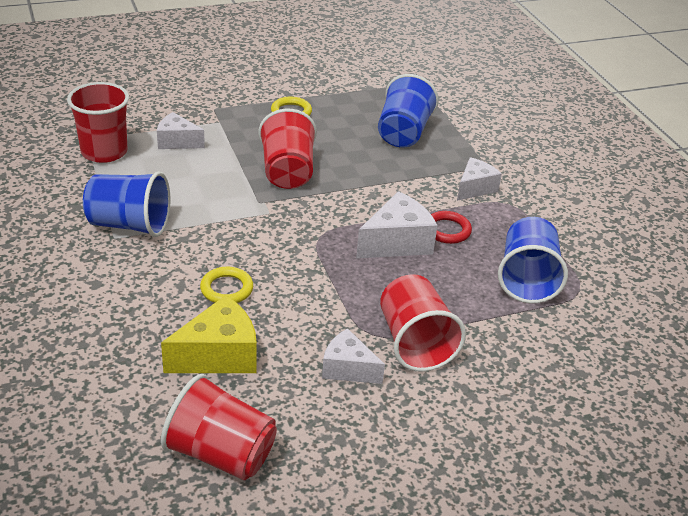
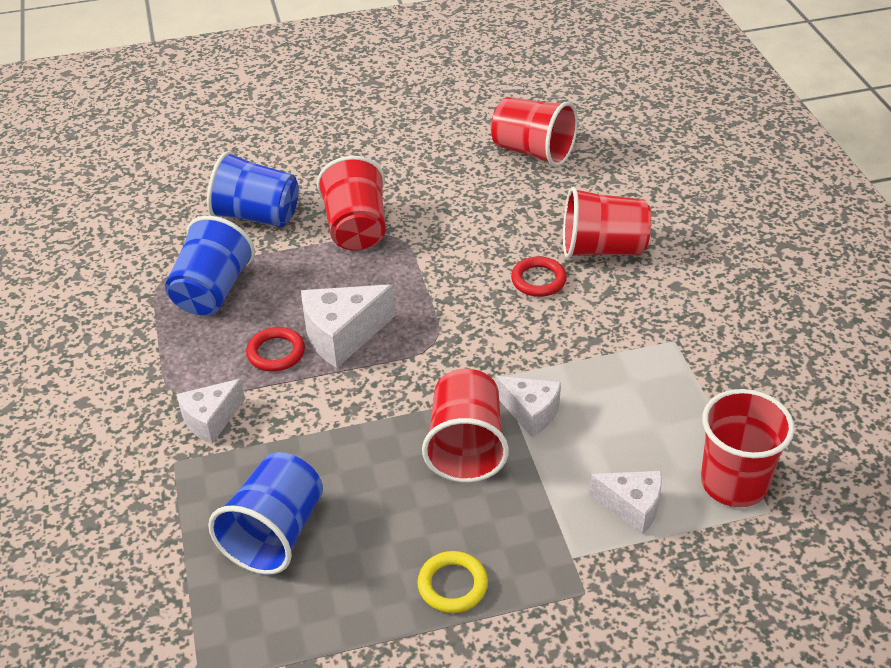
camera: 170 degrees left, 5 degrees up
blue cup [83,171,170,237] -> blue cup moved to [207,151,299,227]
yellow cheese [161,295,257,373] -> none
yellow ring [200,267,253,303] -> red ring [511,256,567,297]
white cheese [322,328,385,384] -> white cheese moved to [496,376,561,437]
none -> red cup [563,187,651,258]

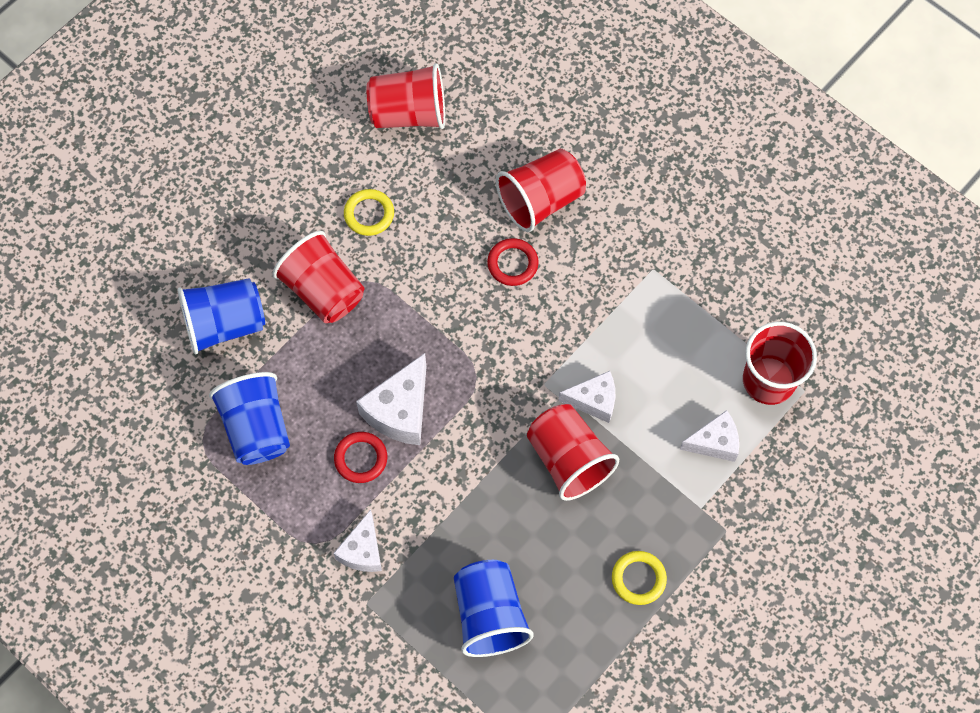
camera: 35 degrees left, 25 degrees up
none -> yellow ring [344,189,394,236]

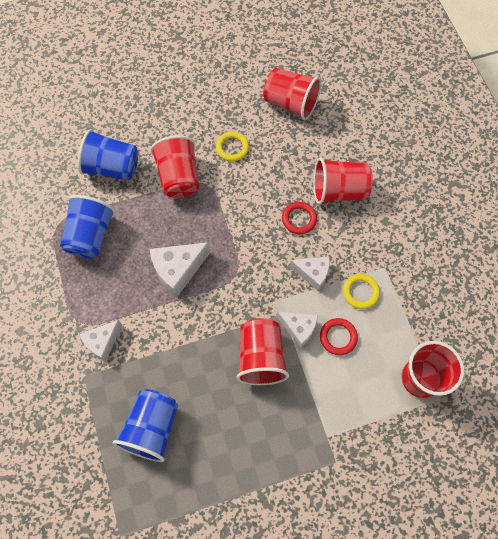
camera: 30 degrees right, 0 degrees up
red ring [334,432,387,483] -> red ring moved to [320,318,358,355]
yellow ring [612,551,667,605] -> yellow ring moved to [343,274,380,309]
white cheese [680,410,739,462] -> white cheese moved to [290,256,330,291]

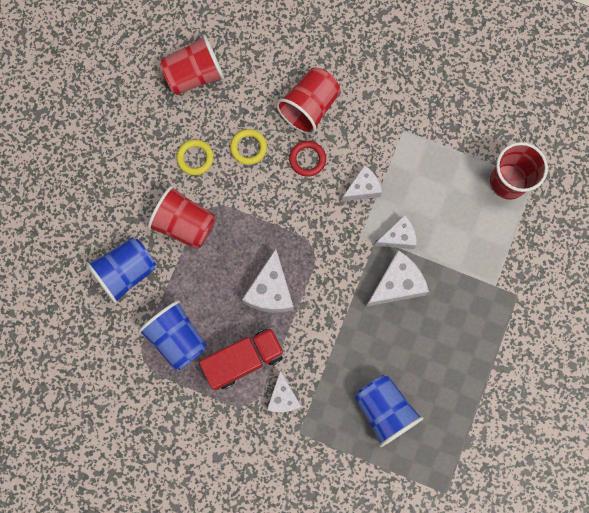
camera: 50 degrees left, 10 degrees up
red cup [237,318,289,385] -> white cheese [366,250,429,307]
red ring [320,318,358,355] -> none
yellow ring [343,274,380,309] -> yellow ring moved to [230,129,267,165]
none -> red truck [199,328,285,390]

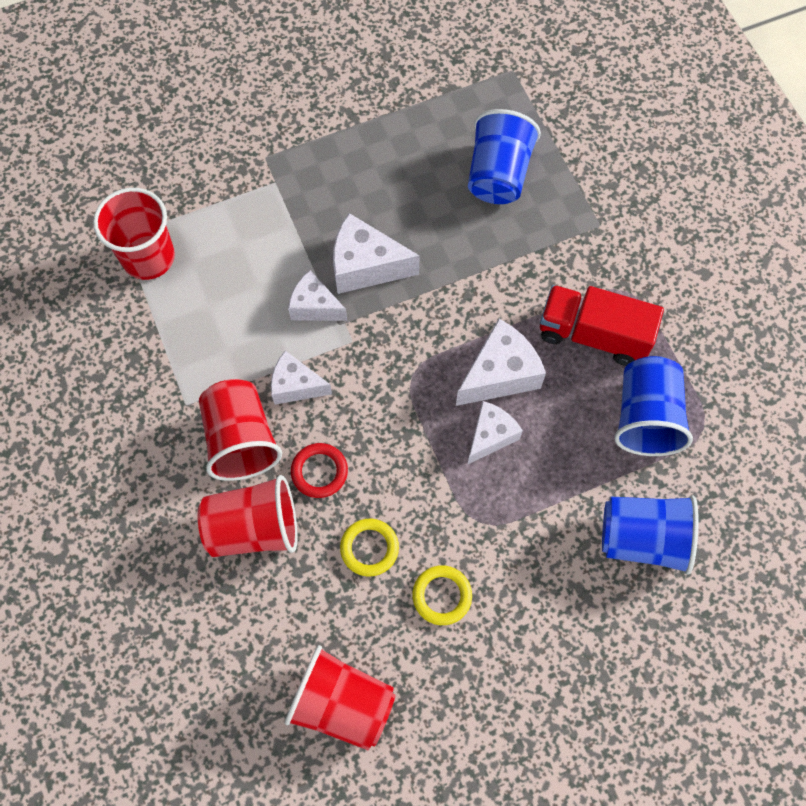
camera: 135 degrees left, 10 degrees down
red cup [148,186,216,249] -> red cup moved to [199,379,282,481]
white cheese [267,371,301,413] -> white cheese moved to [467,401,523,465]

